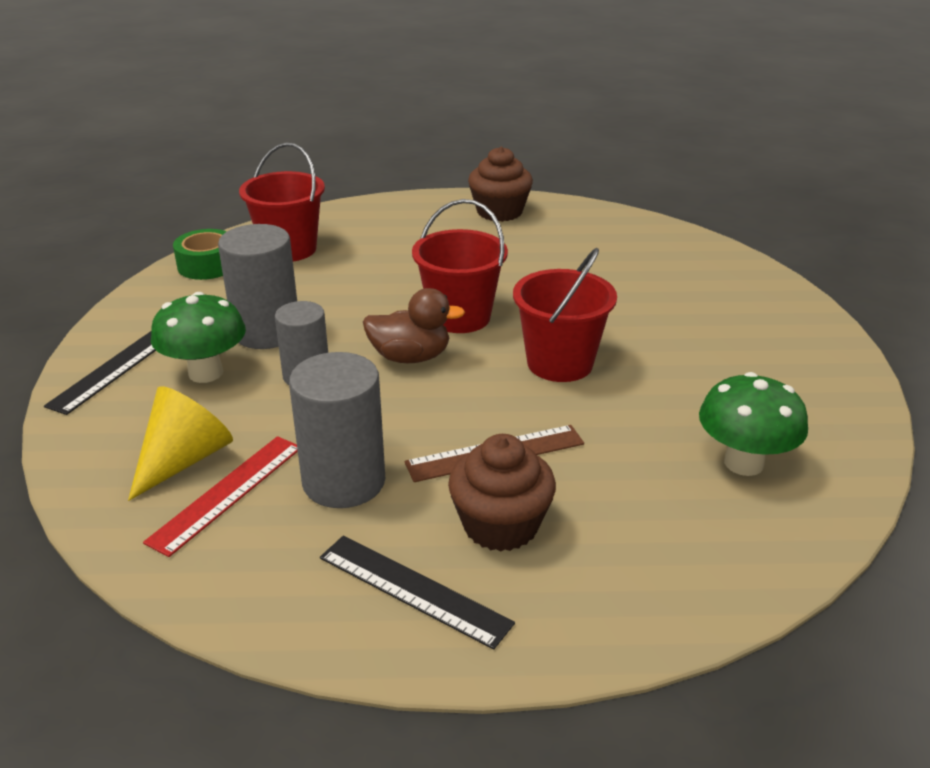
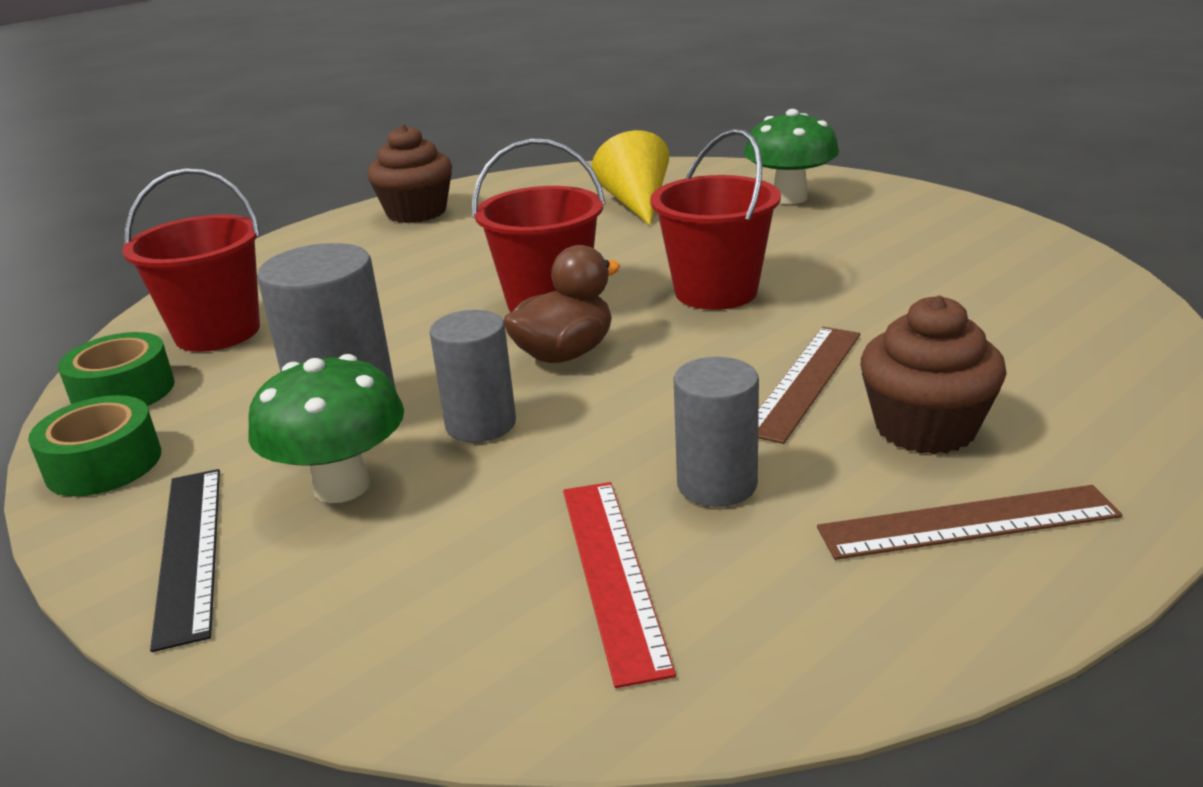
camera: 40 degrees left, 5 degrees down
yellow cone [128,386,233,501] -> yellow cone moved to [592,130,669,225]
grey cylinder [289,352,385,508] -> grey cylinder [673,357,759,507], size x0.66
black ruler [320,536,515,650] -> brown ruler [817,485,1122,560]
green mushroom [699,372,808,476] -> green mushroom moved to [744,109,839,204]
none -> green tape [28,395,161,496]

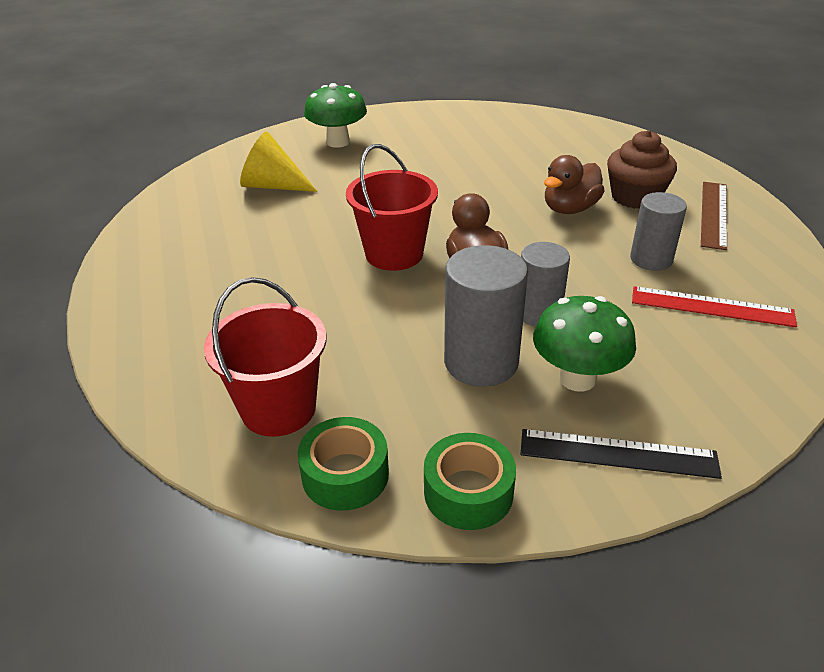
camera: 65 degrees left, 10 degrees up
brown cupcake [368,124,452,223] -> none
red bucket [650,129,781,310] -> none
brown ruler [758,327,860,444] -> brown duck [544,155,605,214]

